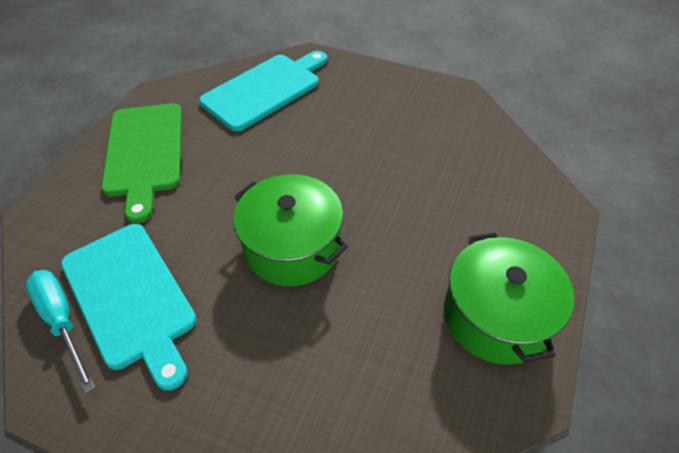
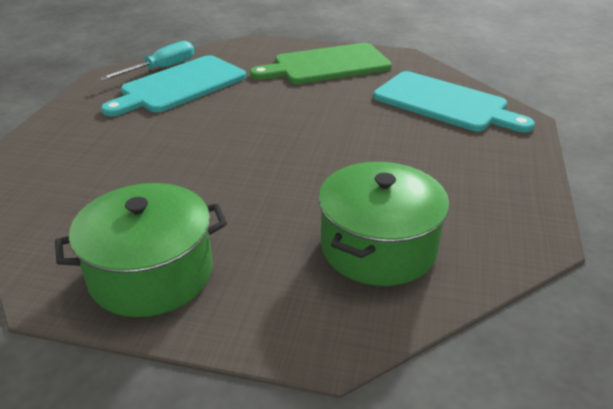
camera: 80 degrees right, 15 degrees down
green pot [233,174,348,286] -> green pot moved to [318,162,449,286]

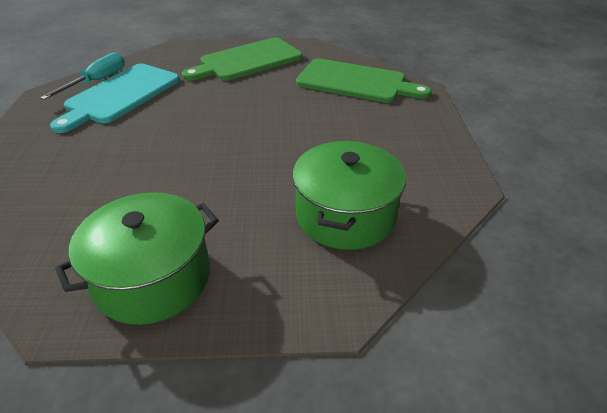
camera: 15 degrees left, 5 degrees up
turquoise cutting board [373,71,535,132] -> green cutting board [296,58,431,103]

